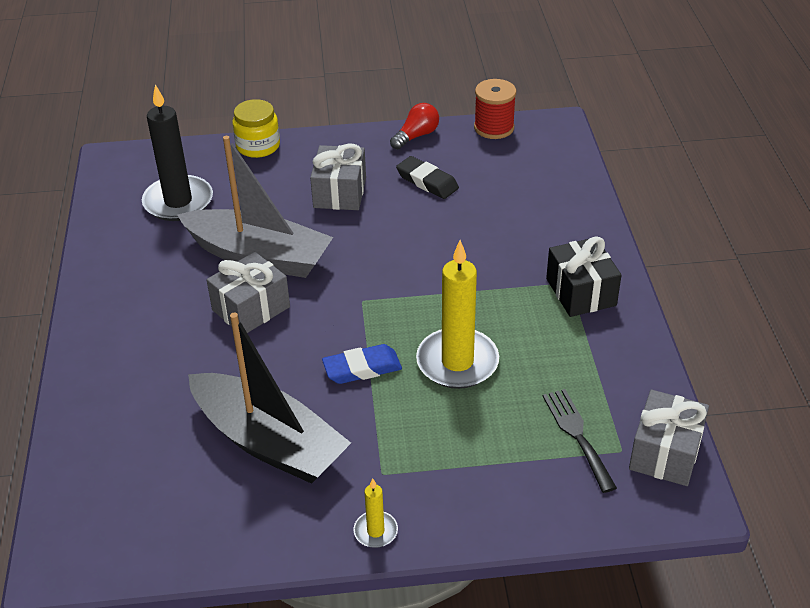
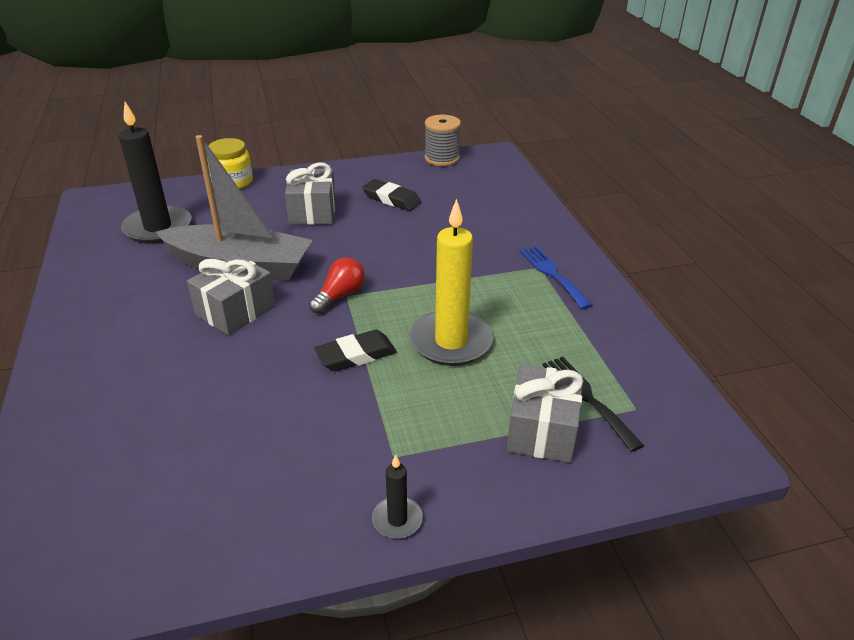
camera: 10 degrees left, 5 degrees down
black boat [188,313,351,484] -> none
blue eraser [322,344,402,384] -> black eraser [314,330,397,371]
yellow candle [353,478,398,548] -> black candle [372,455,423,539]
red light bulb [390,103,439,150] -> red light bulb moved to [309,257,365,314]
red spool [474,79,516,139] -> grey spool [425,115,461,166]
black gift [546,236,622,317] -> blue fork [519,246,593,309]
grey gift [629,390,709,486] -> grey gift moved to [507,364,583,463]

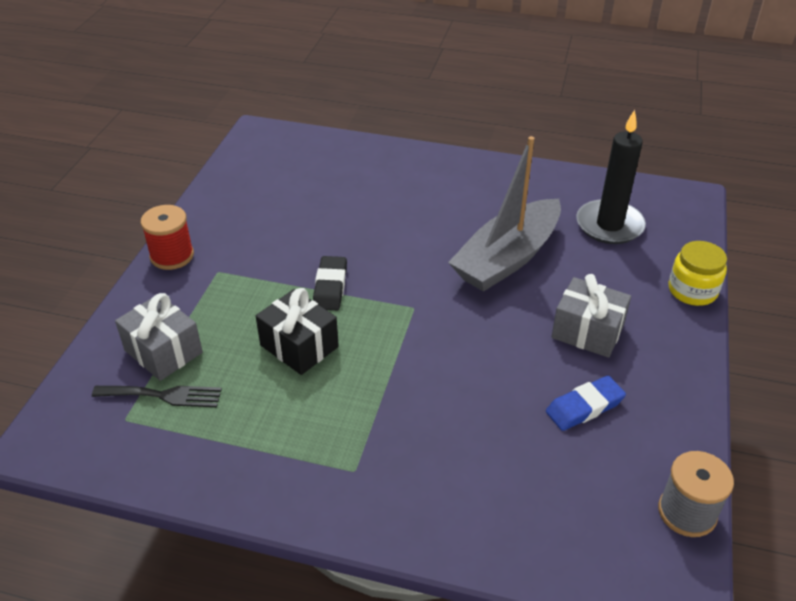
camera: 120 degrees right, 5 degrees up
grey gift [187,254,275,336] -> none
red light bulb [309,257,365,314] -> none
black eraser [362,179,421,211] -> blue eraser [546,376,626,431]
black candle [372,455,423,539] -> red spool [141,205,194,270]
yellow candle [410,199,493,366] -> black gift [256,288,339,375]
blue fork [519,246,593,309] -> none

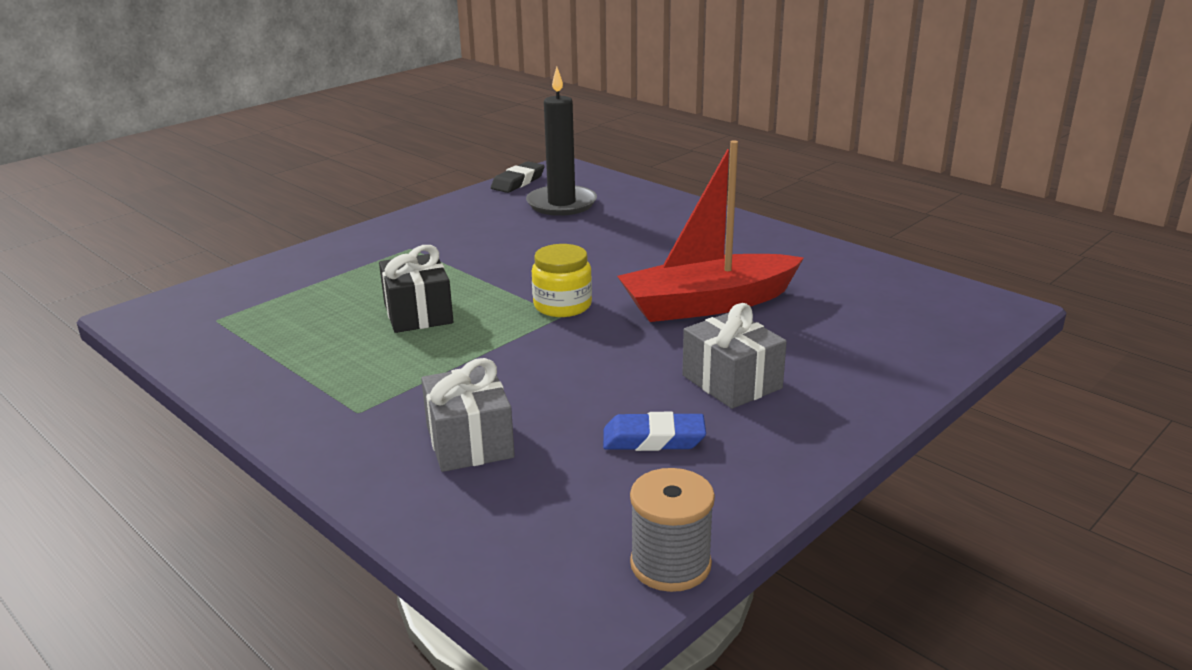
camera: 30 degrees right, 15 degrees down
black fork [92,386,222,407] -> none
grey gift [115,293,203,381] -> grey gift moved to [421,358,515,472]
red spool [141,205,194,270] -> none
black eraser [313,256,347,311] -> black eraser moved to [491,161,544,193]
grey boat [448,136,561,292] -> red boat [617,140,804,322]
black candle [576,110,646,244] -> black candle moved to [526,67,597,216]
yellow jar [669,241,727,306] -> yellow jar moved to [532,244,592,317]

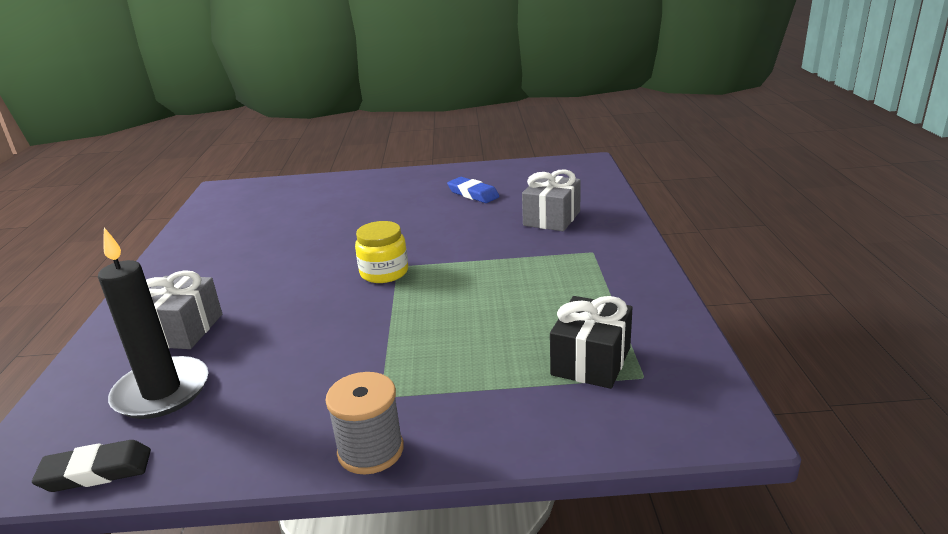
camera: 135 degrees left, 0 degrees up
black gift [379,245,454,333] -> black gift moved to [550,296,632,389]
red boat [617,140,804,322] -> none
grey spool [630,468,715,592] -> grey spool moved to [326,372,404,475]
grey gift [682,303,787,409] -> grey gift moved to [146,270,222,349]

